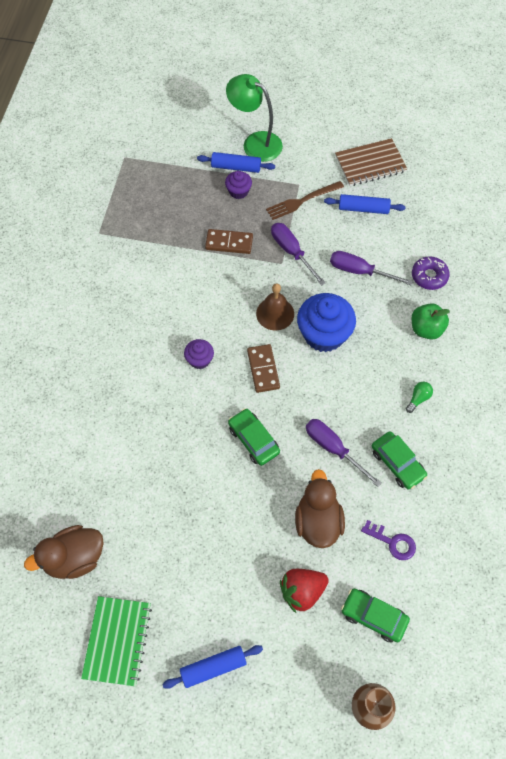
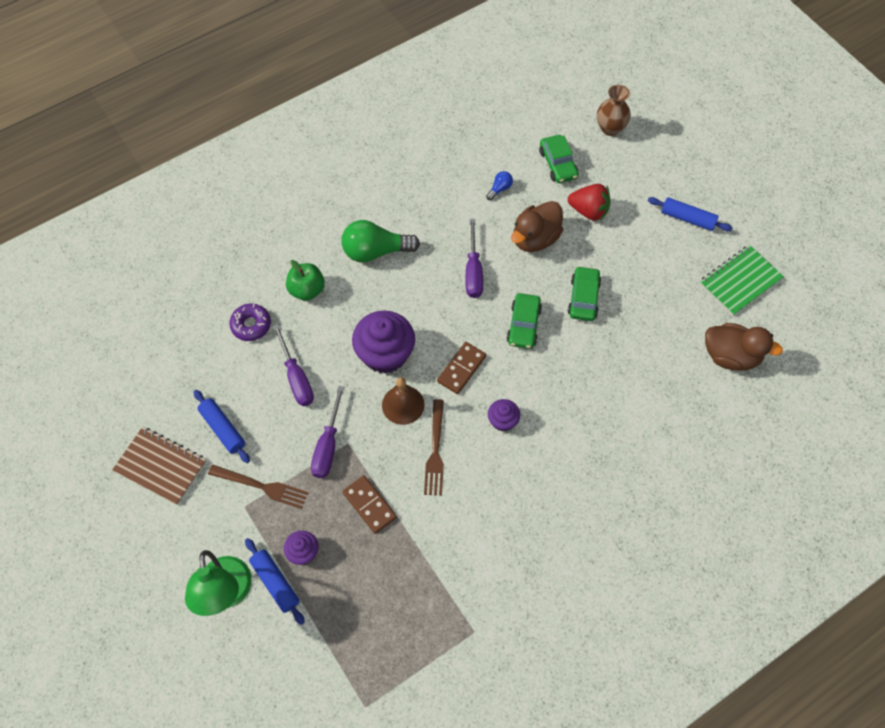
camera: 135 degrees left, 0 degrees up
blue cupcake [297,293,356,352] -> purple cupcake [352,311,415,374]
purple key [361,520,416,560] -> blue light bulb [486,171,513,200]
green car [372,431,427,490] -> green car moved to [568,266,601,321]
green light bulb [406,382,433,413] -> green light bulb [341,220,420,262], size x2.21
none -> brown fork [424,399,444,496]

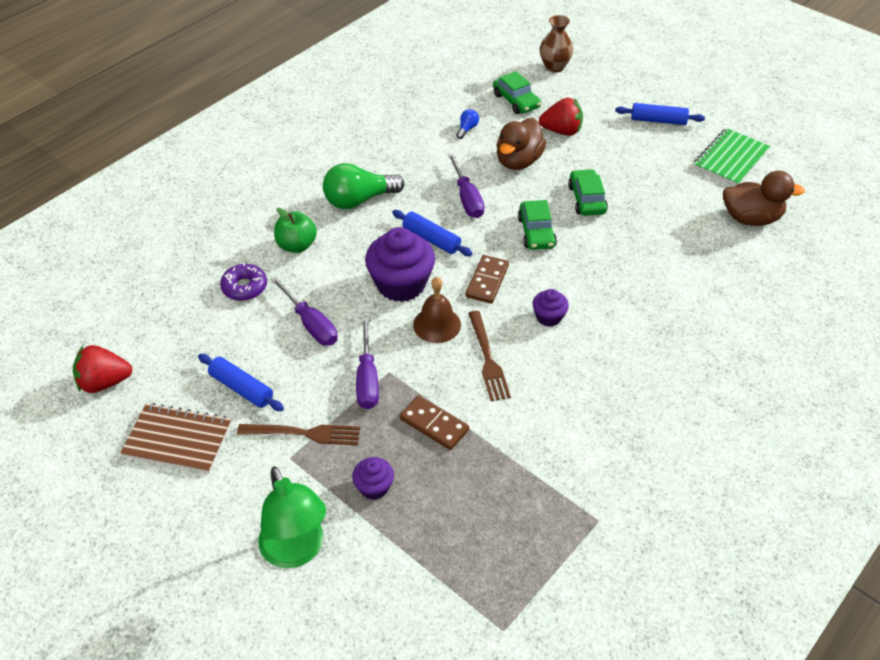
camera: 15 degrees left, 15 degrees down
blue rolling pin [245,538,305,625] -> blue rolling pin moved to [392,210,473,256]
none -> red strawberry [73,345,133,393]

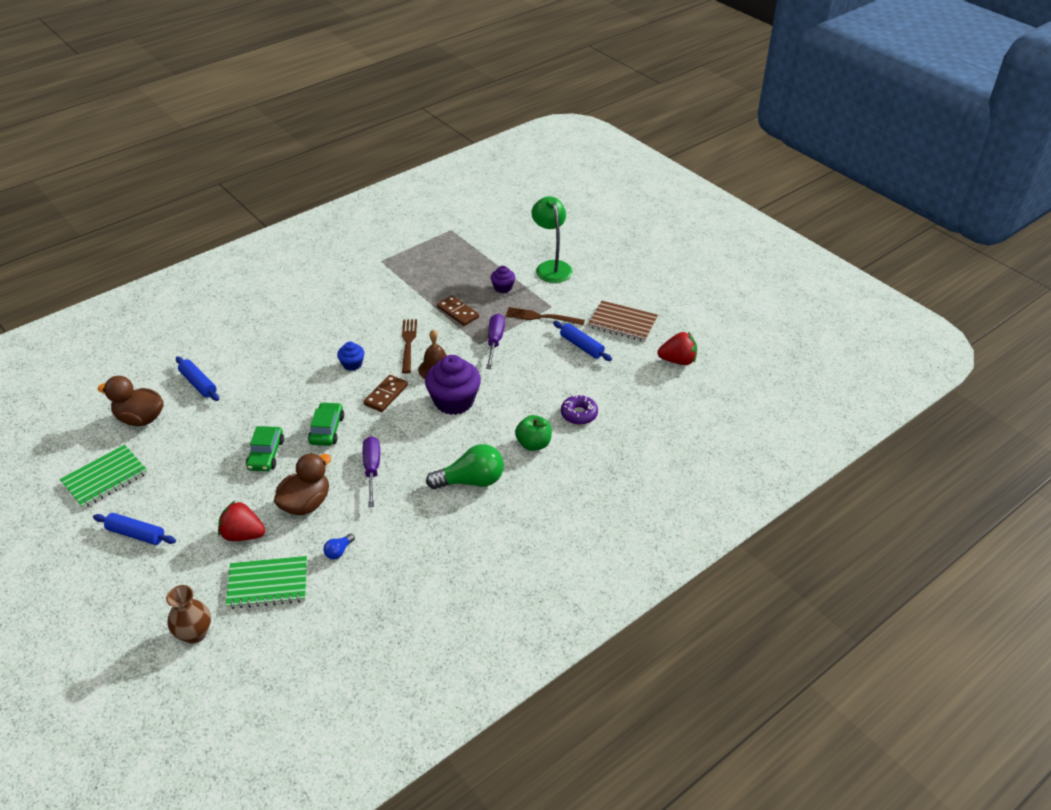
camera: 170 degrees left, 5 degrees down
purple screwdriver [271,277,338,346] -> none
blue rolling pin [392,210,473,256] -> blue rolling pin moved to [176,357,219,401]
green car [493,71,541,114] -> green notebook [226,556,307,609]
purple cupcake [532,289,569,327] -> blue cupcake [337,341,364,371]

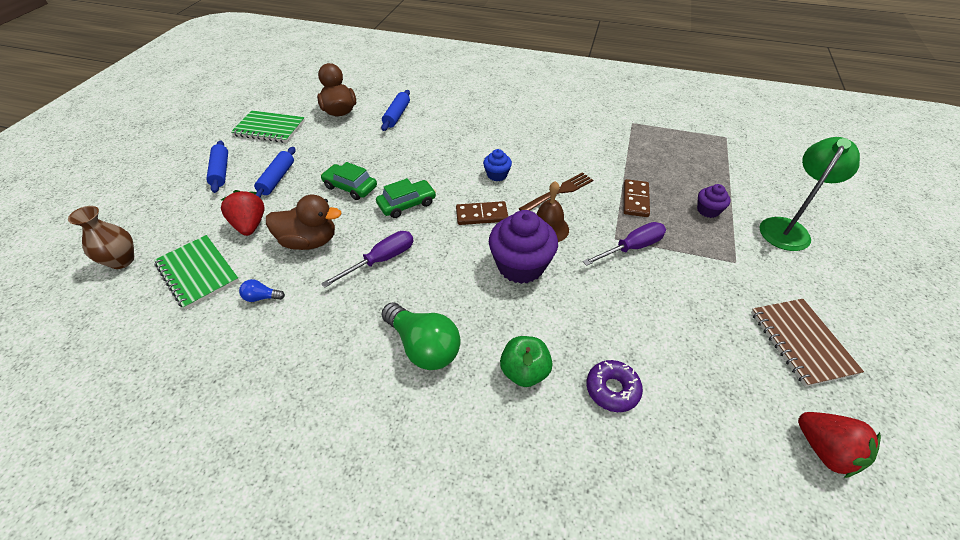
camera: 55 degrees right, 5 degrees up
green car [246,426,284,471] -> green car turned 60 degrees clockwise [321,162,377,200]
brown fork [506,307,585,325] -> none
blue rolling pin [553,321,612,361] -> blue rolling pin moved to [254,147,295,198]

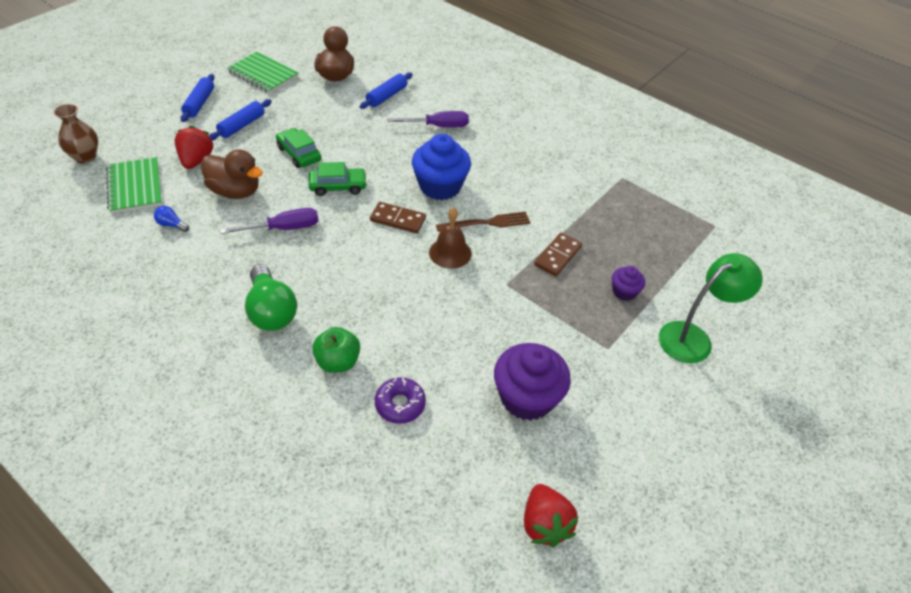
camera: 20 degrees right, 0 degrees up
blue cupcake [483,149,512,181] -> blue cupcake [412,134,471,200], size x1.97
purple cupcake [489,210,558,284] -> purple cupcake moved to [494,343,571,421]
purple screwdriver [583,222,666,266] -> purple screwdriver moved to [387,111,469,127]
brown notebook [751,299,864,387] -> none

